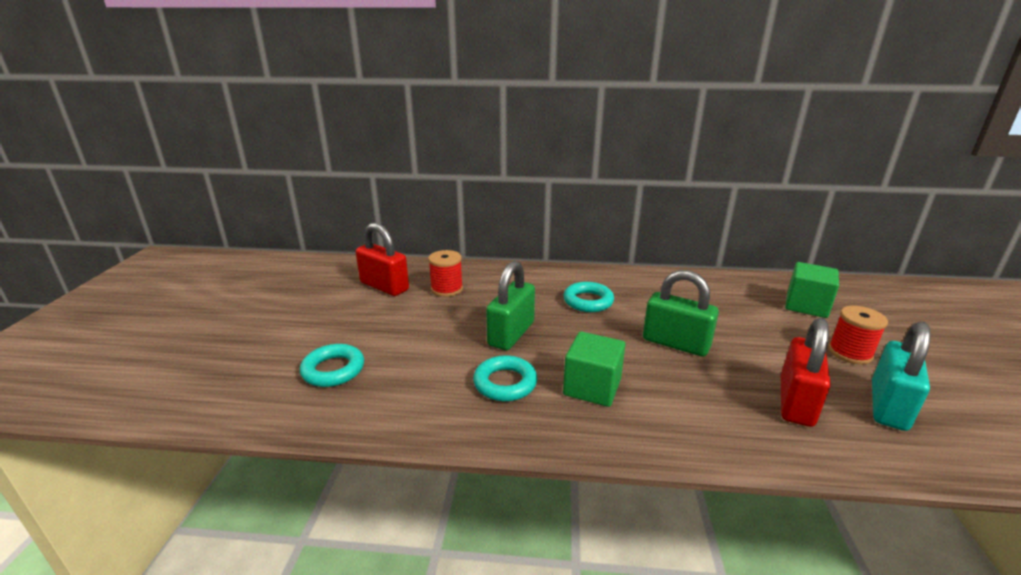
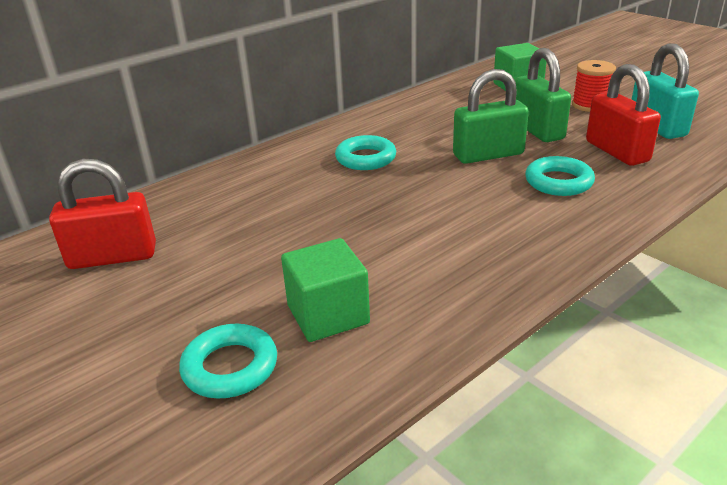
camera: 45 degrees left, 5 degrees up
red spool [428,250,463,297] -> none
turquoise ring [473,355,537,401] -> turquoise ring moved to [525,156,595,196]
green padlock [486,261,535,350] -> green padlock moved to [515,48,571,142]
green cube [563,331,626,407] -> green cube moved to [281,238,370,342]

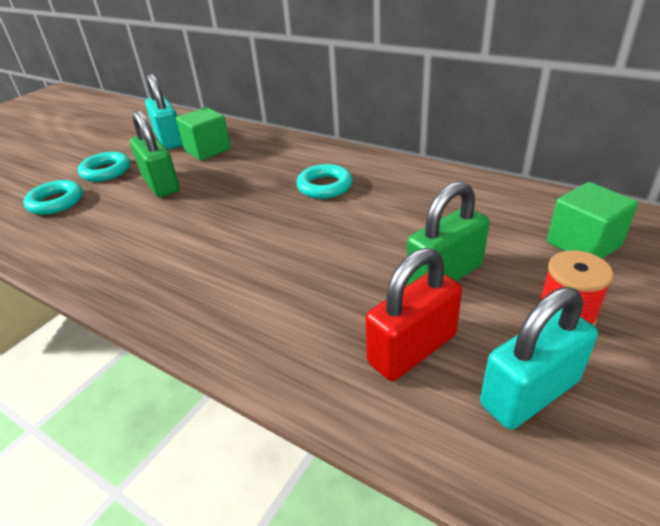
camera: 75 degrees right, 5 degrees up
red padlock [49,159,156,269] -> turquoise padlock [145,74,182,150]
green cube [281,238,370,342] -> green cube moved to [176,107,231,160]
green padlock [453,69,529,164] -> green padlock moved to [130,110,180,197]
turquoise ring [525,156,595,196] -> turquoise ring moved to [78,152,130,182]

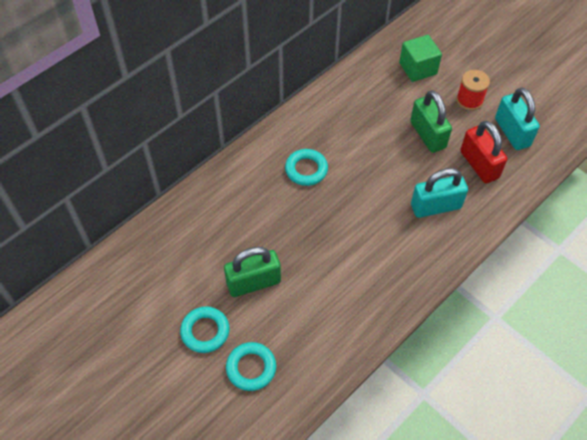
camera: 80 degrees left, 20 degrees up
turquoise padlock [145,74,182,150] -> turquoise padlock moved to [411,168,468,218]
green cube [176,107,231,160] -> none

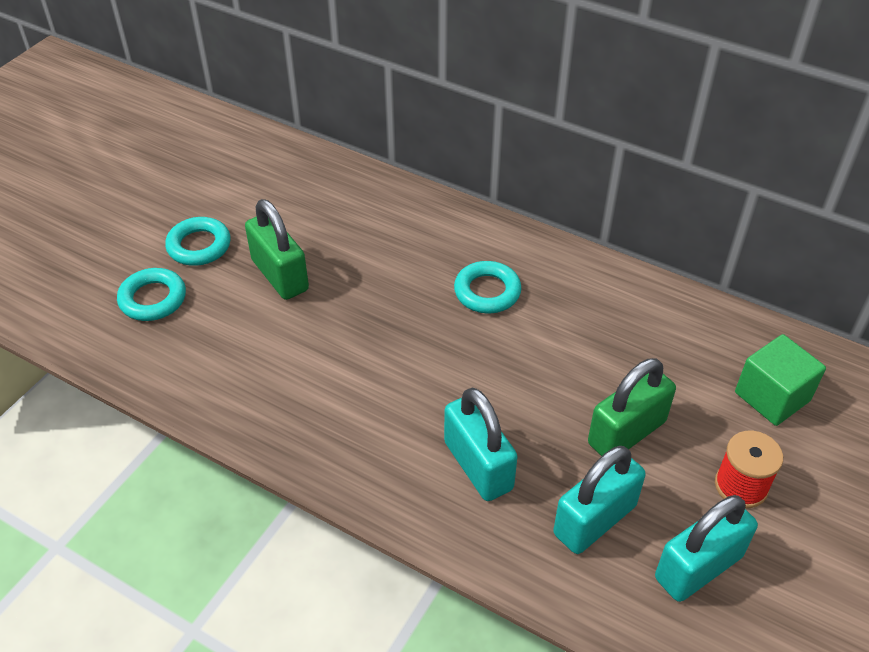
camera: 75 degrees right, 10 degrees down
red padlock [460,121,507,184] -> turquoise padlock [553,446,646,554]

